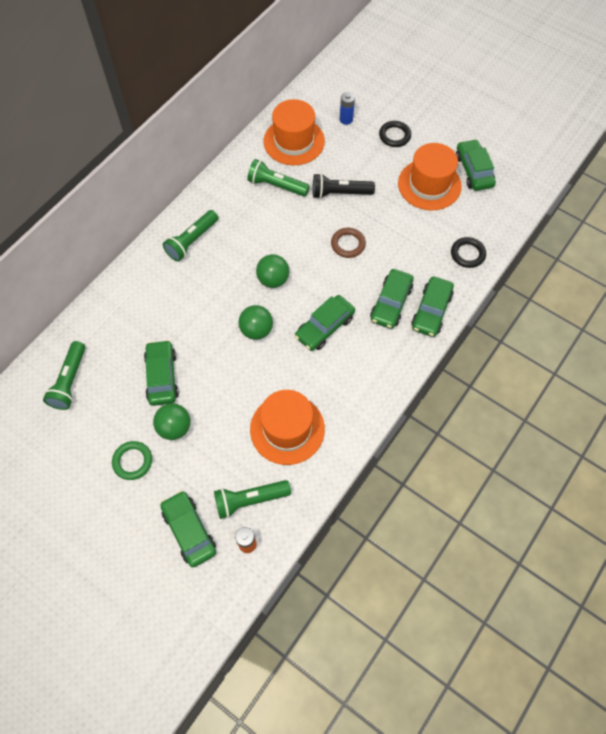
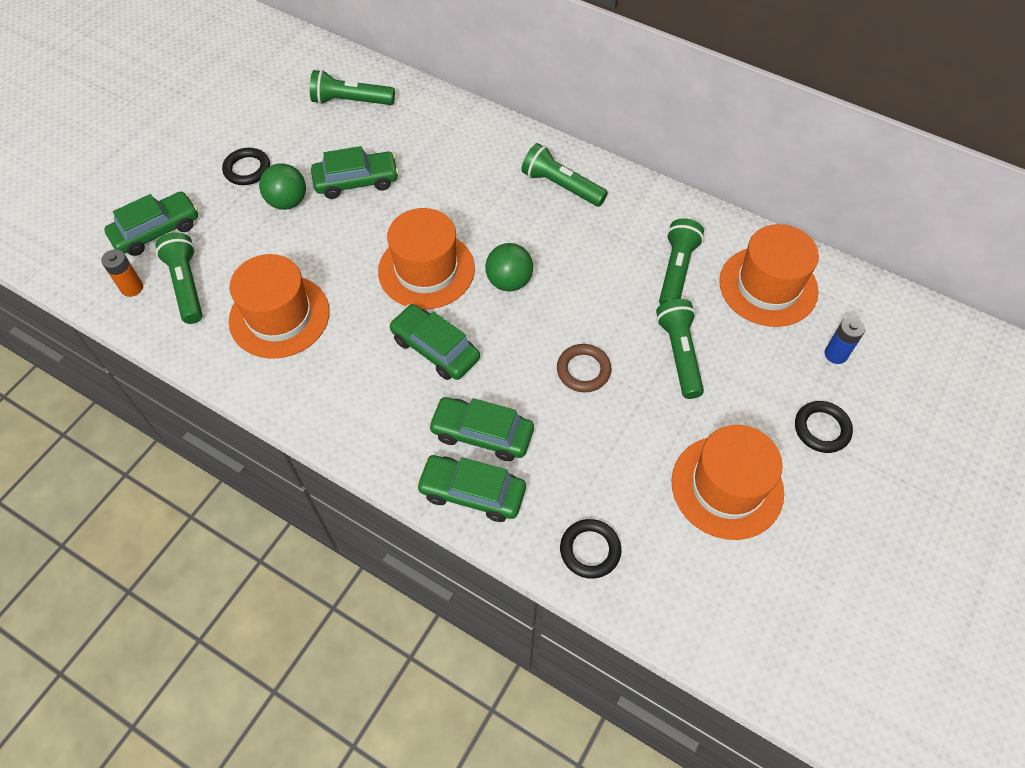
camera: 85 degrees right, 5 degrees down
green ring [112,441,152,480] -> black ring [222,148,270,185]
green ball [238,305,273,340] -> orange hat [378,208,475,309]
black flashlight [313,173,375,199] -> green flashlight [656,299,704,399]
green car [456,139,496,191] -> none

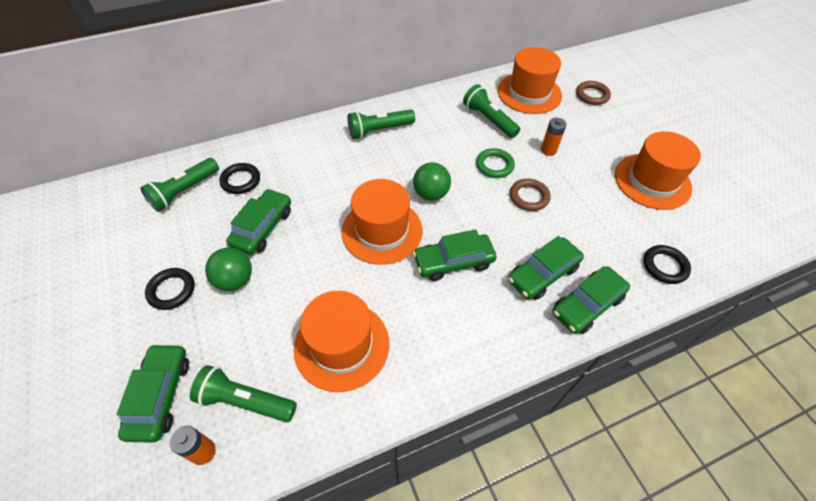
camera: 55 degrees left, 5 degrees down
green flashlight [656,299,704,399] -> orange battery [541,118,567,156]
black ring [795,401,853,453] -> black ring moved to [219,163,260,194]
blue battery [825,317,865,364] -> brown ring [576,81,611,105]
none -> green ring [476,148,515,178]

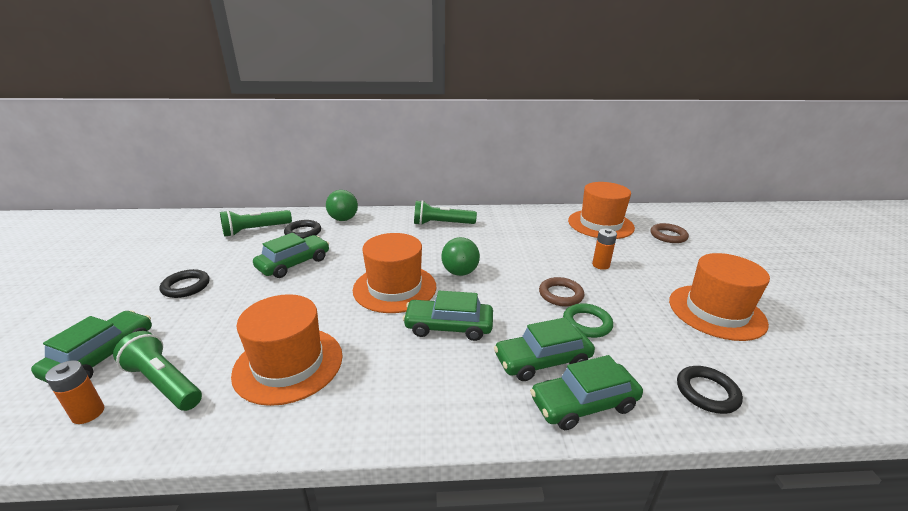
camera: 20 degrees right, 25 degrees down
green ball [205,248,252,291] -> green ball moved to [326,190,358,221]
green flashlight [463,84,520,138] -> none
green ring [476,148,515,178] -> green ring moved to [563,303,613,338]

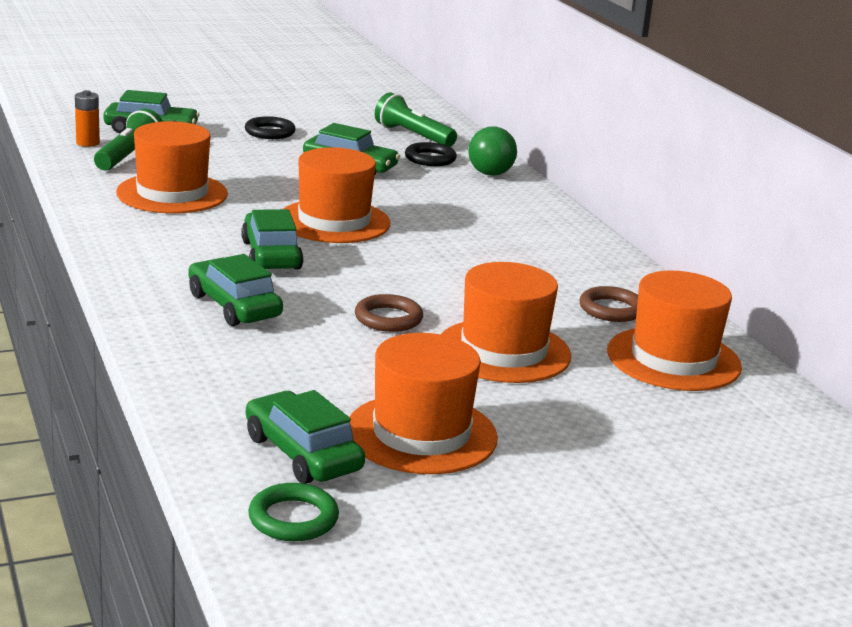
camera: 70 degrees right, 5 degrees down
green flashlight [414,200,477,225] -> none
green ball [441,237,480,276] -> none
green car [530,355,643,430] -> green car moved to [246,390,365,484]
green ring [563,303,613,338] -> green ring moved to [248,483,339,541]
orange battery [592,228,617,270] -> orange hat [441,262,571,383]
brown ring [650,223,689,243] -> brown ring moved to [579,286,638,322]
black ring [677,366,743,414] -> none

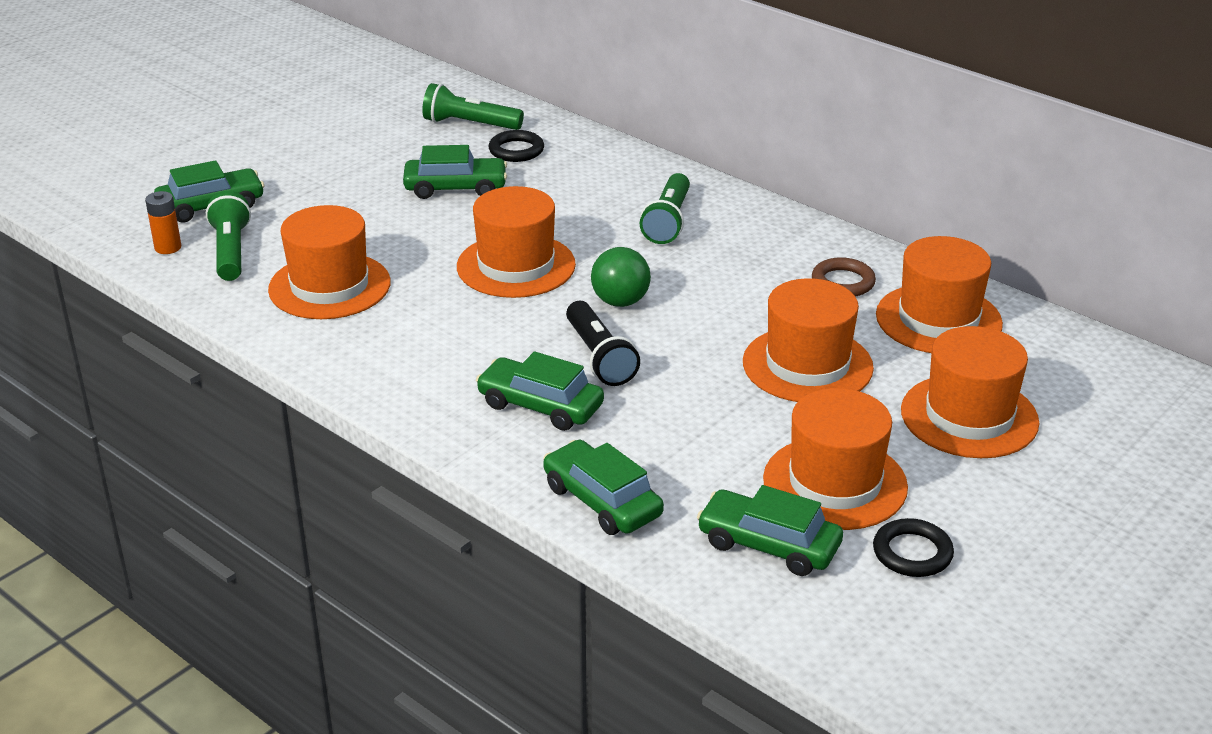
camera: 25 degrees left, 10 degrees up
green car [241,209,303,269] -> green car moved to [543,440,664,535]
black ring [245,116,296,139] -> black ring moved to [873,518,954,577]
green ring [248,483,339,541] -> none
brown ring [355,294,423,332] -> none
green ball [468,127,517,176] -> green ball moved to [591,247,651,307]
none -> black flashlight [566,301,640,386]
none -> green flashlight [640,173,690,244]
none -> orange hat [901,326,1040,458]

